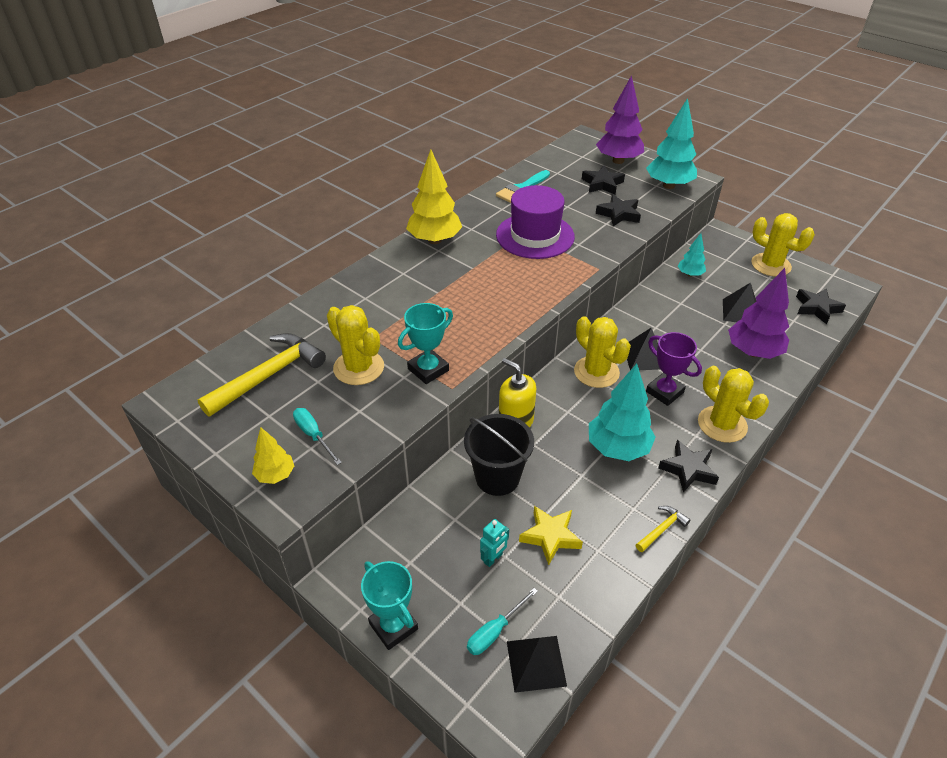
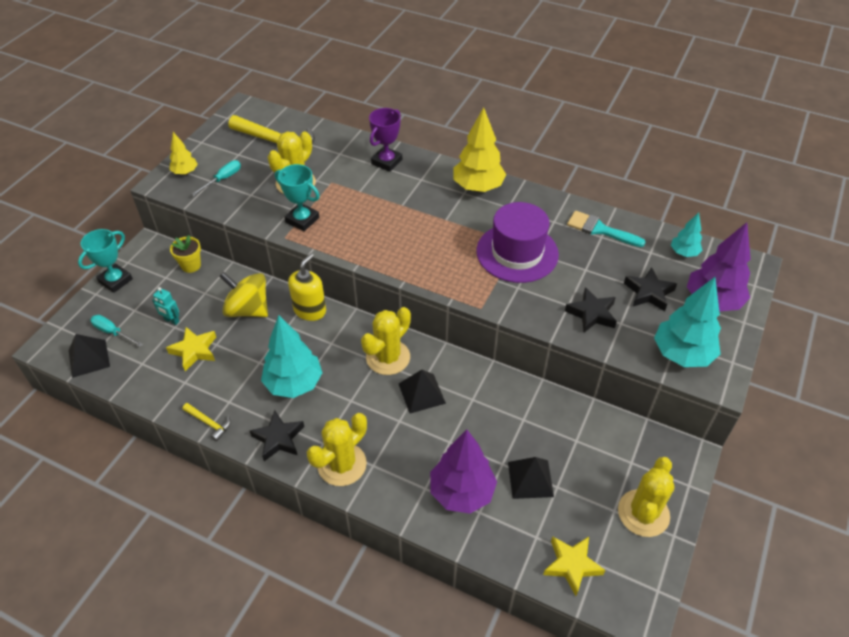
camera: 75 degrees right, 5 degrees up
black bucket [464,414,534,496] -> yellow spinning top [219,272,268,317]
purple trophy [646,332,702,406] -> purple trophy moved to [369,108,402,172]
turquoise tree [678,233,706,277] -> turquoise tree moved to [671,213,702,257]
black star [796,288,846,324] -> yellow star [543,536,606,596]
none -> yellow flower pot [170,235,201,273]

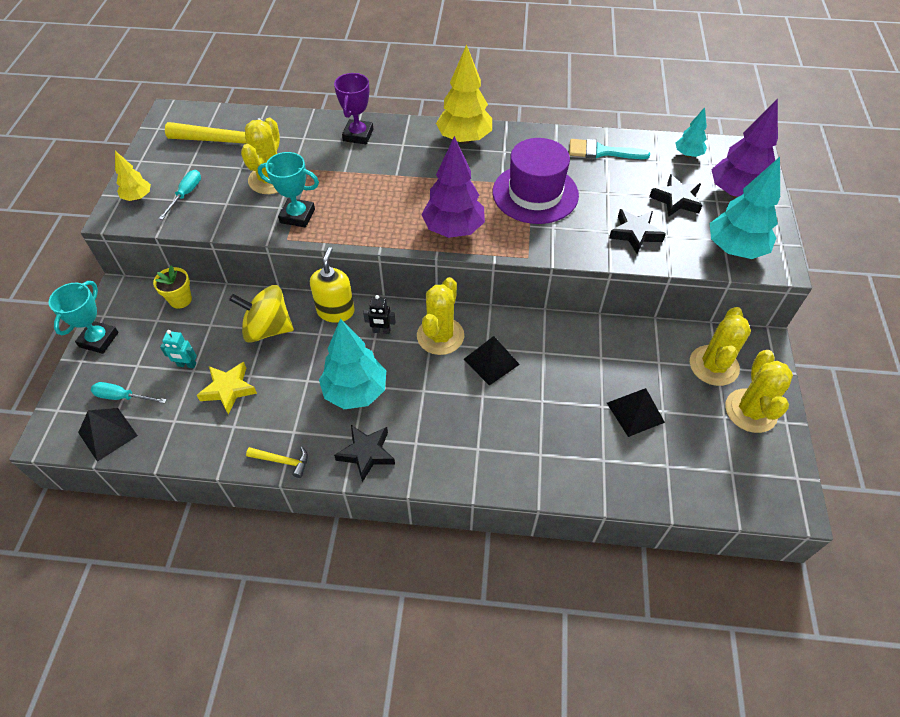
camera: 20 degrees left, 5 degrees up
yellow cactus [307,413,367,486] -> yellow cactus moved to [690,307,751,386]
purple tree [430,430,497,514] -> purple tree moved to [421,136,485,238]
yellow star [543,536,606,596] -> none
none -> black robot [363,295,396,334]

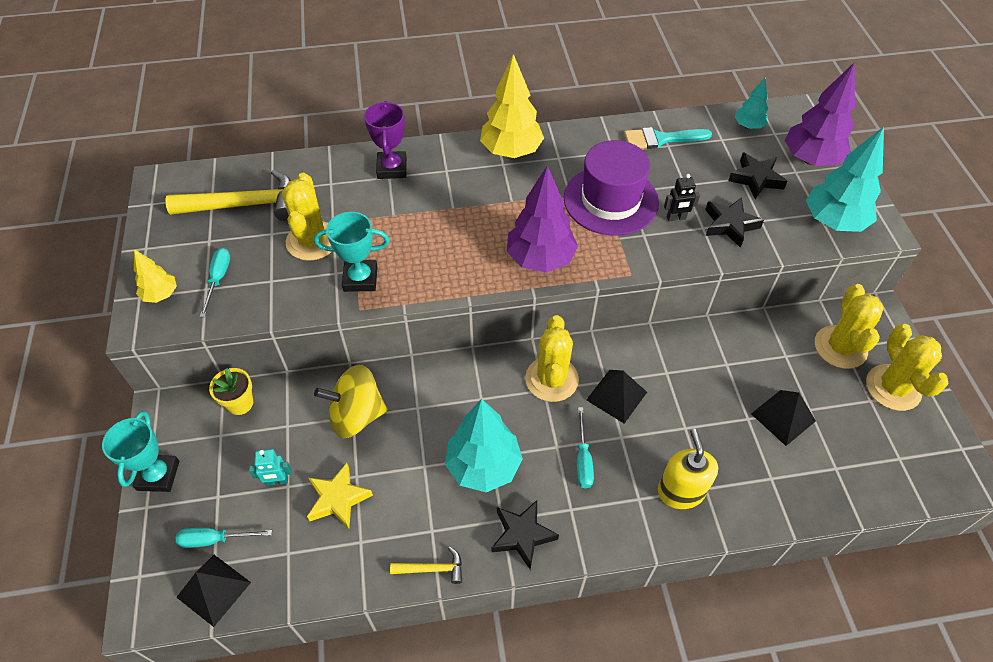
camera: 15 degrees left, 0 degrees up
yellow soap dispenser [310,247,355,323] -> yellow soap dispenser moved to [658,429,718,509]
black robot [363,295,396,334] -> black robot moved to [664,174,700,221]
none -> turquoise screwdriver [576,407,594,488]

